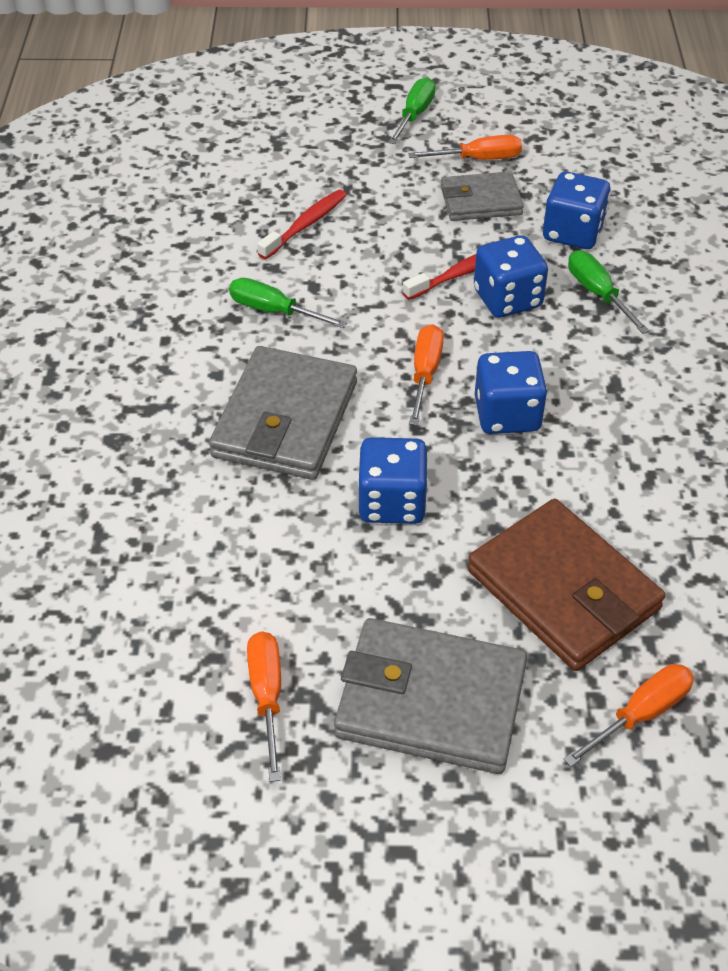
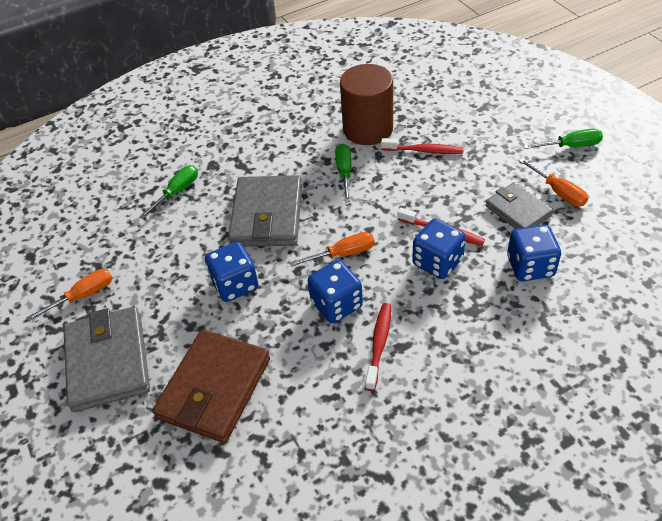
camera: 65 degrees right, 0 degrees up
grey wallet [209,346,357,480] -> grey wallet turned 75 degrees counterclockwise [228,175,302,247]
orange screwdriver [564,664,694,767] -> none
green screwdriver [568,250,650,334] -> green screwdriver moved to [140,165,198,219]
none -> brown cylinder [340,64,393,145]
none -> red toothbrush [365,303,391,391]

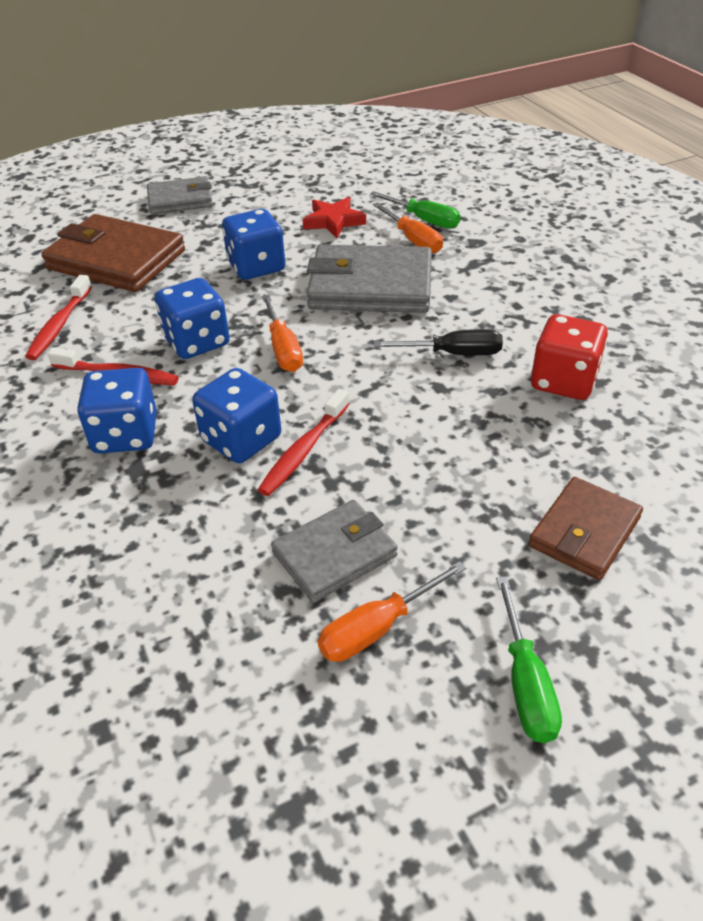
camera: 90 degrees right, 5 degrees down
orange screwdriver [26,269,113,322] -> orange screwdriver moved to [373,202,443,253]
grey wallet [63,306,150,412] -> grey wallet [147,177,213,214], size x0.61
green screwdriver [335,144,352,203] -> black screwdriver [374,329,503,355]
brown cylinder [340,64,393,145] -> red dice [531,314,608,400]
red toothbrush [381,138,464,154] -> red toothbrush moved to [25,275,92,360]
blue dice [507,225,561,281] -> blue dice moved to [77,368,157,453]
none -> red star [303,197,366,238]
none -> brown wallet [529,477,643,580]

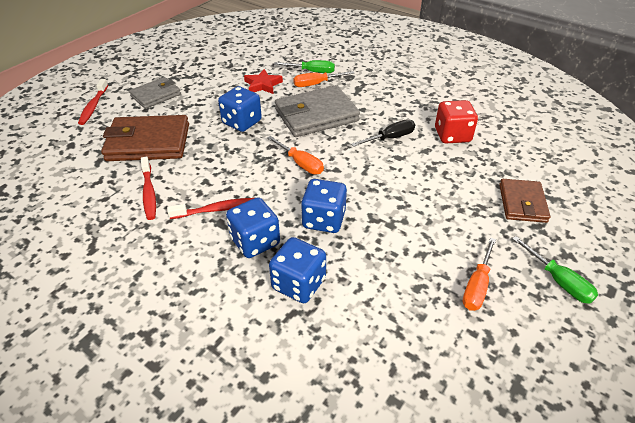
camera: 30 degrees left, 0 degrees up
blue dice [155,278,230,359] -> blue dice moved to [269,237,326,303]
red toothbrush [258,389,349,496] -> red toothbrush moved to [78,79,108,125]
grey wallet [271,500,398,603] -> none
orange screwdriver [373,202,443,253] -> orange screwdriver turned 135 degrees clockwise [293,71,354,87]

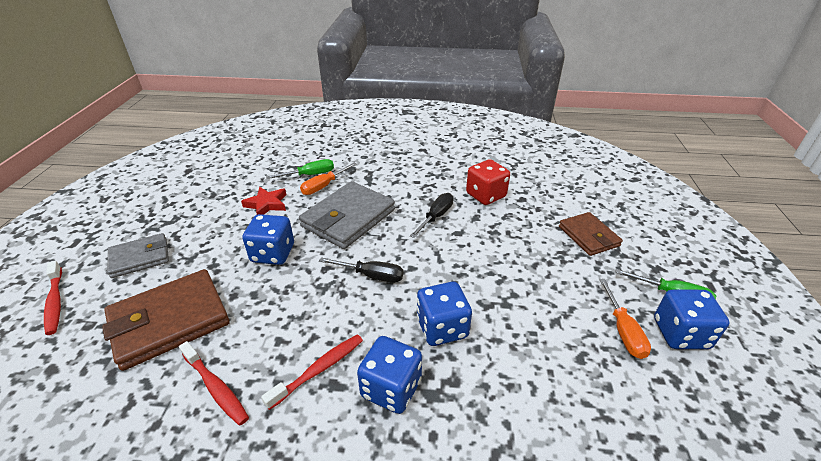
camera: 30 degrees left, 5 degrees down
grey wallet [129,77,181,109] -> grey wallet turned 45 degrees clockwise [107,233,169,278]
orange screwdriver [267,136,324,175] -> black screwdriver [319,257,403,283]
blue dice [269,237,326,303] -> blue dice moved to [654,289,730,349]

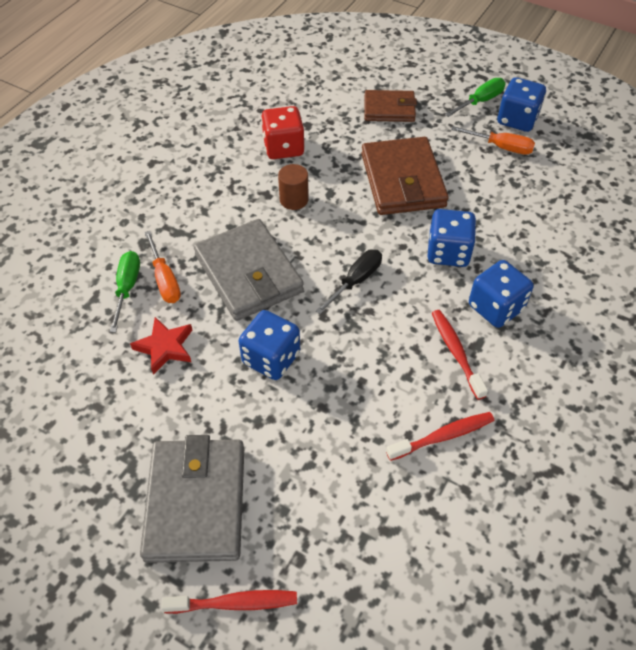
camera: 65 degrees left, 15 degrees up
brown wallet [102,269,230,371] -> brown wallet moved to [362,137,449,215]
grey wallet [107,233,169,278] -> grey wallet [140,435,244,563], size x1.64
black screwdriver [410,193,454,238] -> brown cylinder [278,164,309,210]

